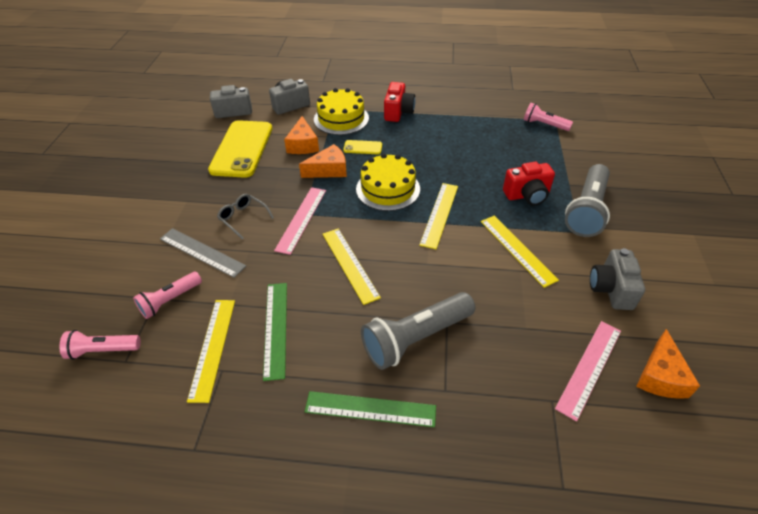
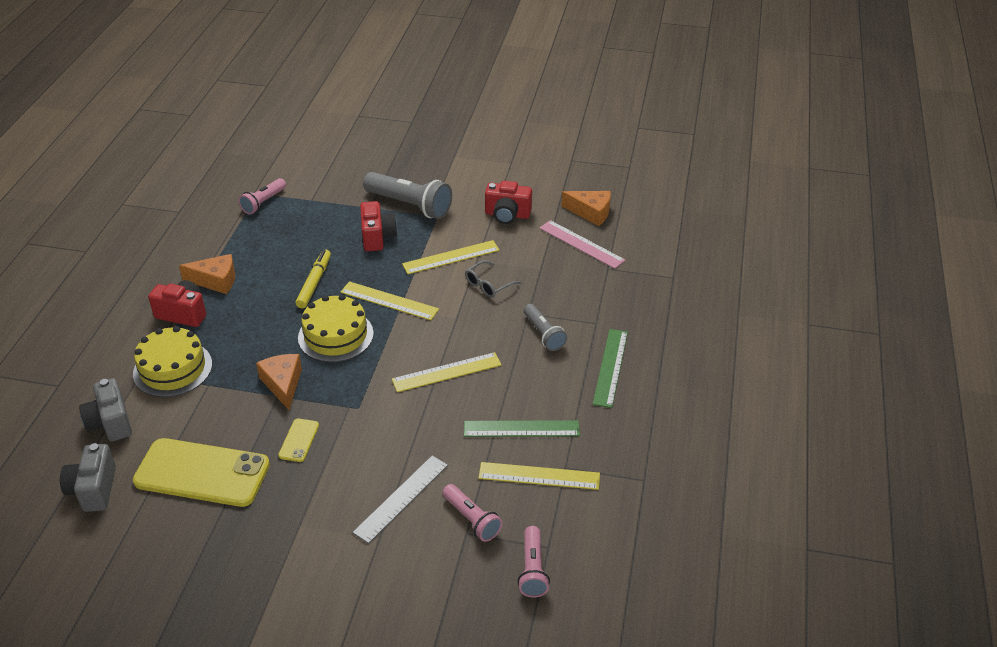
camera: 85 degrees left, 5 degrees down
grey glasses [217,194,274,240] -> grey glasses moved to [465,260,522,298]
pink ruler [274,187,326,255] -> none
orange cheese [284,116,319,154] -> orange cheese moved to [179,254,235,294]
yellow phone [343,140,382,154] -> yellow phone moved to [278,418,319,462]
grey flashlight [361,292,475,370] -> grey flashlight [524,304,567,351], size x0.58
grey camera [590,248,645,310] -> red camera [485,181,532,224]
none -> yellow marker [296,249,331,308]

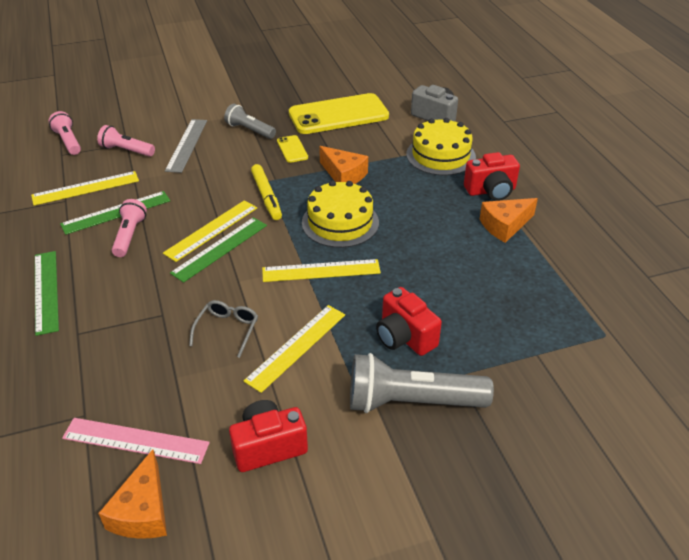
camera: 150 degrees right, 0 degrees up
grey camera [60,443,116,512] -> none
pink flashlight [238,178,286,214] -> pink flashlight moved to [112,199,147,257]
yellow marker [296,249,331,308] -> yellow marker moved to [251,164,282,220]
grey flashlight [524,304,567,351] -> grey flashlight moved to [224,104,276,139]
orange cheese [561,191,611,226] -> orange cheese turned 75 degrees counterclockwise [98,449,167,539]
none -> green ruler [170,217,267,283]

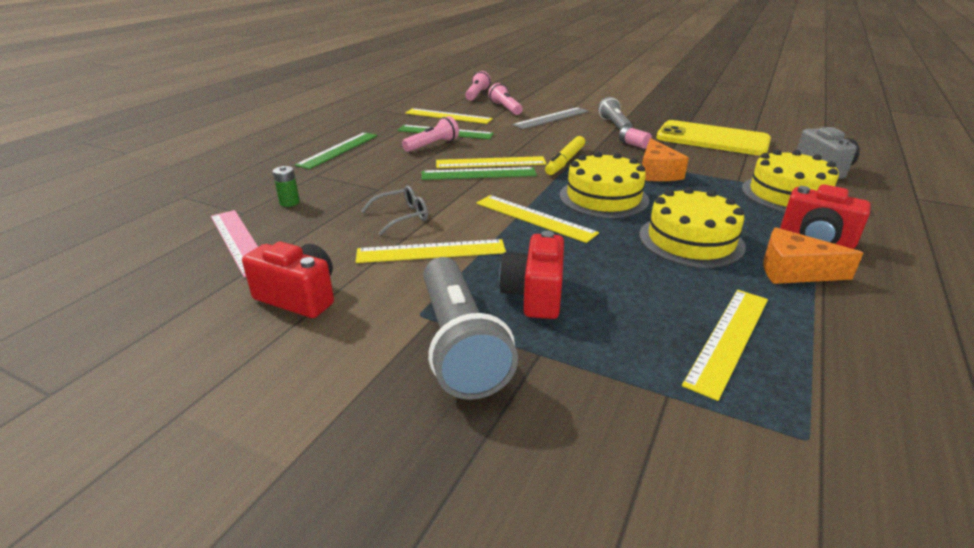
camera: 45 degrees right, 10 degrees down
orange cheese [98,449,167,539] -> none
yellow phone [277,135,308,163] -> pink battery [619,126,652,149]
grey flashlight [350,353,494,413] -> grey flashlight turned 150 degrees counterclockwise [423,257,518,400]
none -> green battery [273,166,300,207]
none -> yellow cake [639,187,746,268]
none -> yellow ruler [682,290,768,401]

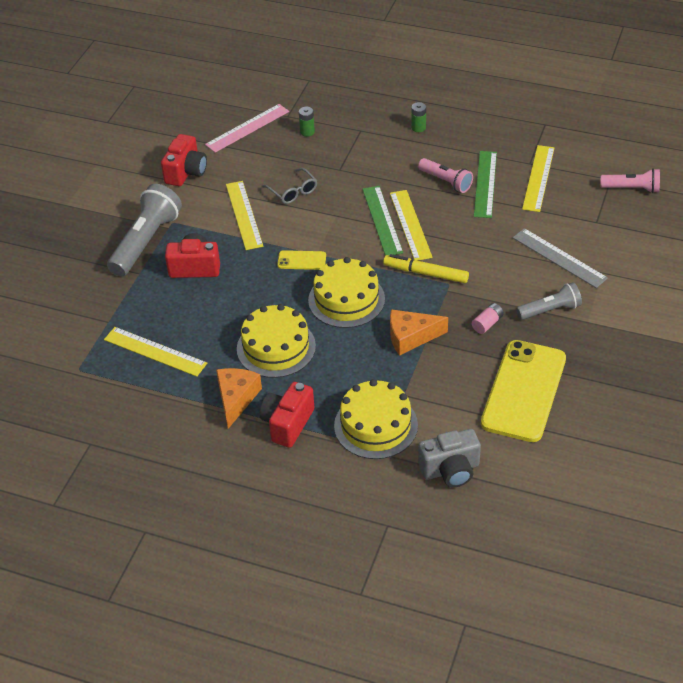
camera: 85 degrees right, 15 degrees up
green ruler [295,132,378,169] -> green battery [411,102,426,132]
grey flashlight [423,257,518,400] -> grey flashlight turned 135 degrees clockwise [107,184,182,277]
yellow ruler [476,195,599,243] -> yellow phone [277,250,326,270]
pink flashlight [488,83,523,115] -> none

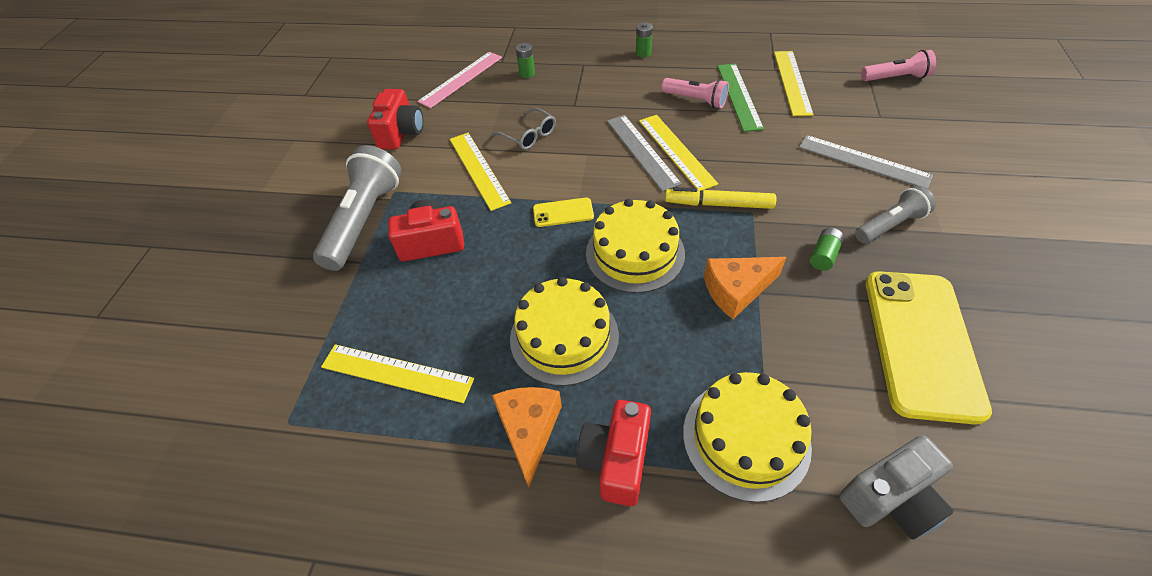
camera: 10 degrees left, 5 degrees up
green ruler [362,186,403,255] -> grey ruler [607,115,682,192]
pink battery [472,303,504,334] -> green battery [810,228,844,271]

